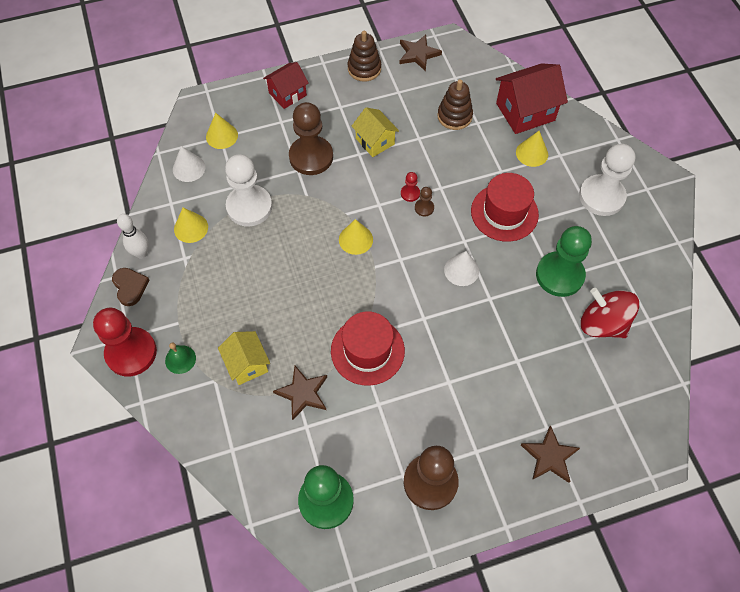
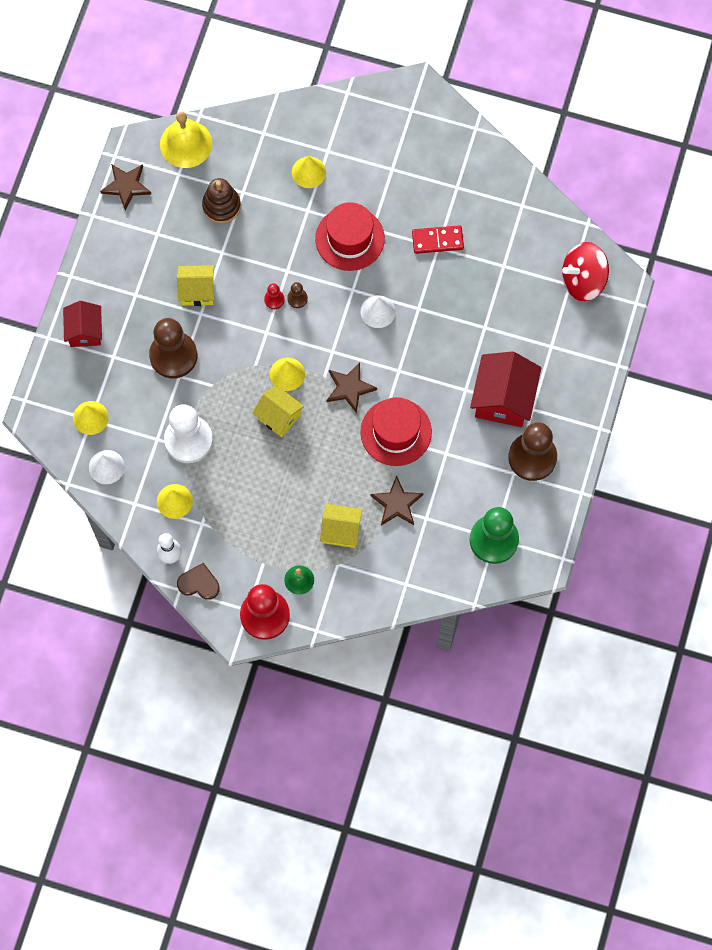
camera: 55 degrees left, 10 degrees up
brown stacking toy [347,31,381,82] -> none
red house [496,63,568,134] -> red house moved to [470,351,541,427]
brown star [521,425,580,483] -> brown star moved to [327,362,377,413]
green pawn [536,226,592,297] -> red domino [412,225,464,254]
white pawn [579,144,635,216] -> none
red spinning top [581,288,639,338] -> red spinning top moved to [562,242,609,301]
none -> yellow bell [160,112,212,168]
none -> yellow house [252,385,304,437]

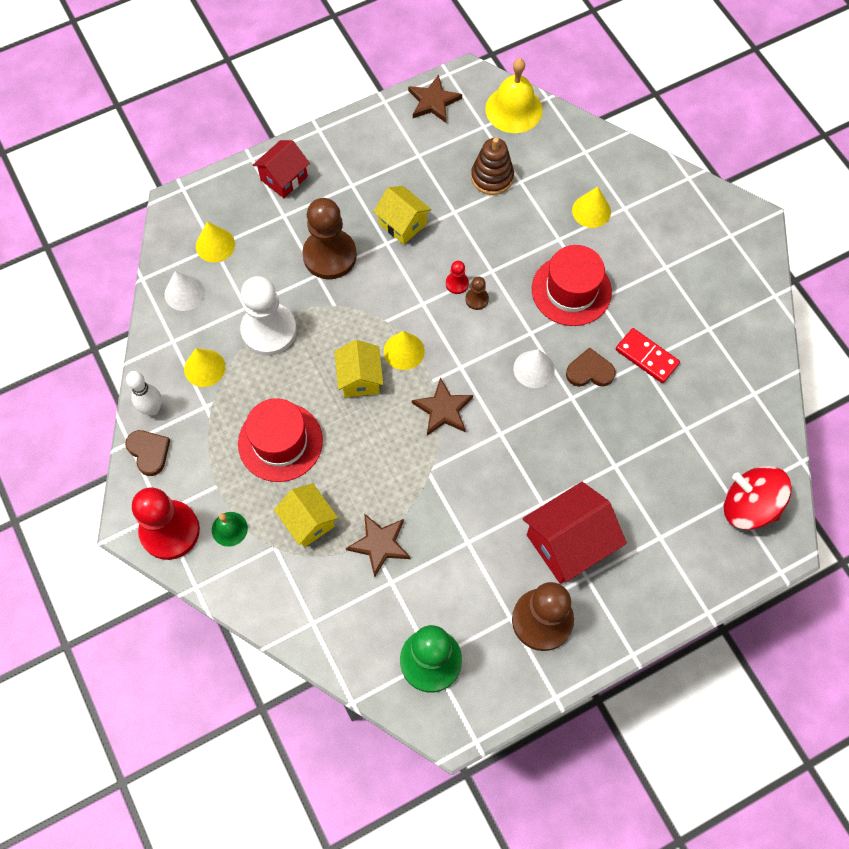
camera: 45 degrees right, 5 degrees down
red hat [361,397,432,466] -> red hat moved to [238,398,323,482]
none -> brown heart [566,347,616,387]

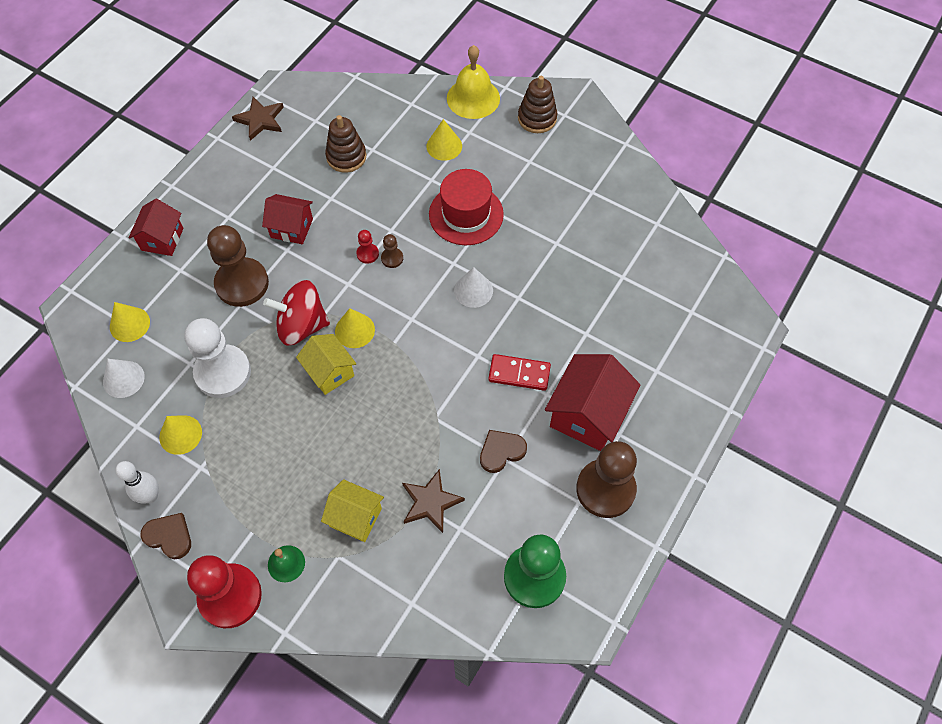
camera: 30 degrees left, 5 degrees down
red hat [238,398,323,482] -> none
yellow house [373,186,432,245] -> red house [262,194,313,244]
brown star [412,377,473,435] -> none
yellow bell [485,58,543,133] -> yellow bell moved to [447,45,500,119]
brown heart [566,347,616,387] -> brown heart moved to [480,430,527,473]
red domino [616,328,680,383] -> red domino moved to [488,354,551,391]
red spinning top [724,466,792,530] -> red spinning top moved to [263,280,330,346]
none -> brown stacking toy [518,76,557,133]

